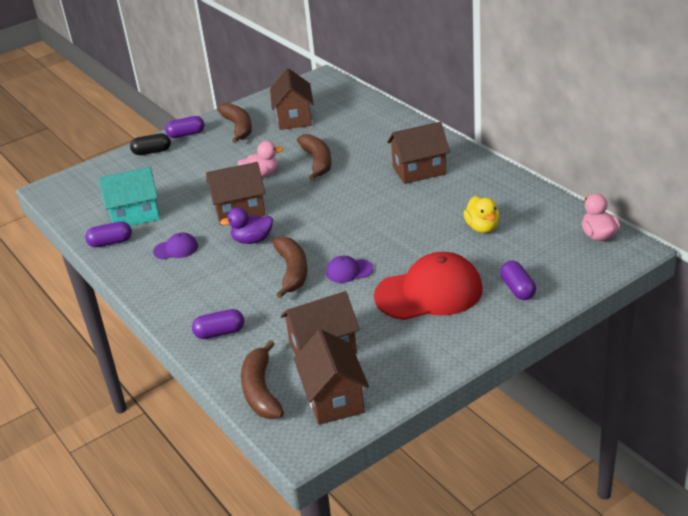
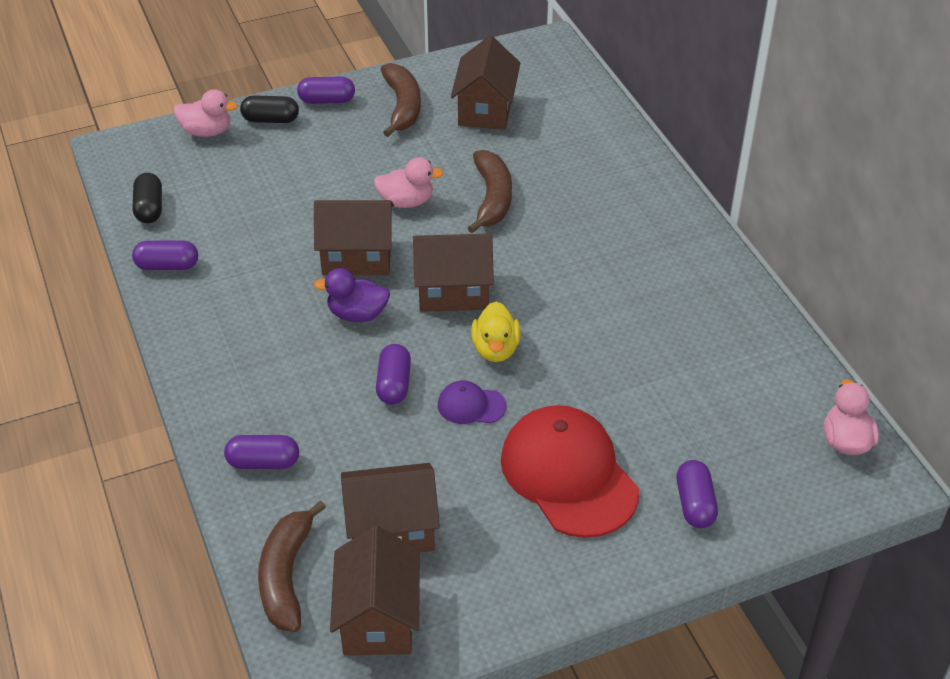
camera: 10 degrees right, 10 degrees up
turquoise house [98,167,160,226] -> none
purple cap [153,232,198,259] -> none
brown banana [272,236,308,298] -> purple capsule [376,344,411,405]
red cap [374,252,483,320] -> red cap turned 120 degrees counterclockwise [501,405,639,538]
brown house [387,122,450,184] -> brown house moved to [413,234,494,312]
yellow duck [464,196,500,233] -> yellow duck moved to [471,302,521,362]
none -> black capsule [133,173,162,223]
none -> pink duck [174,89,238,137]

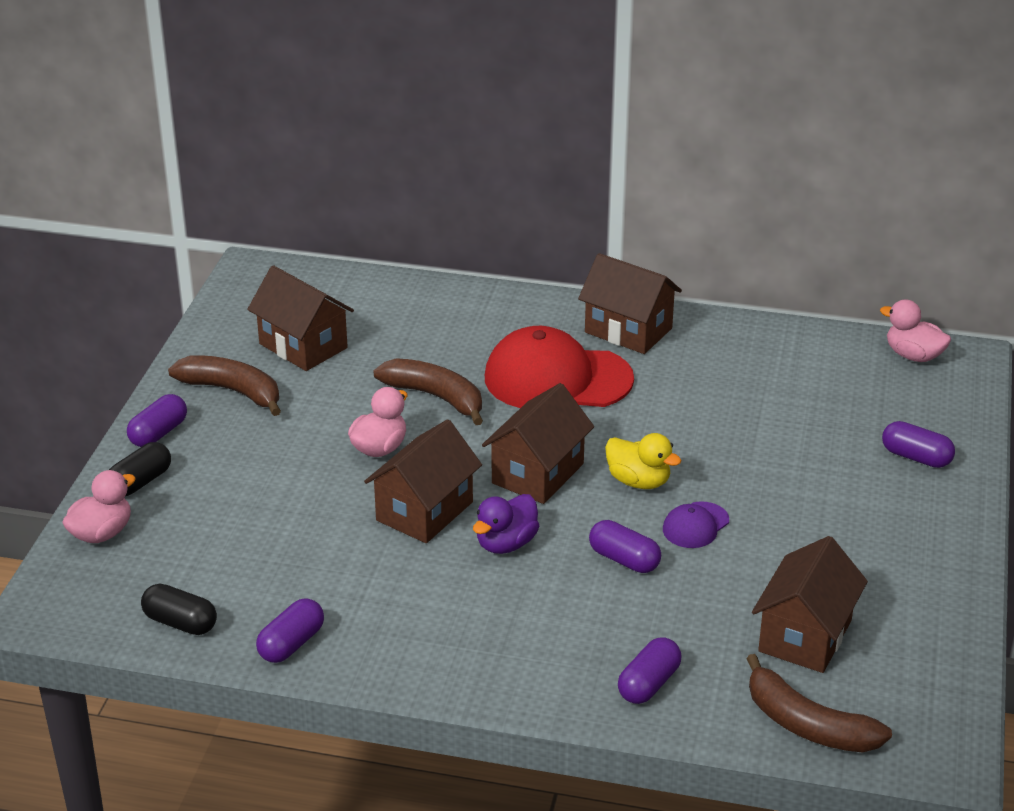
camera: 55 degrees left, 10 degrees down
brown house [330,526,420,655] -> brown house moved to [578,253,682,354]
red cap [501,405,639,538] -> red cap moved to [485,326,634,408]

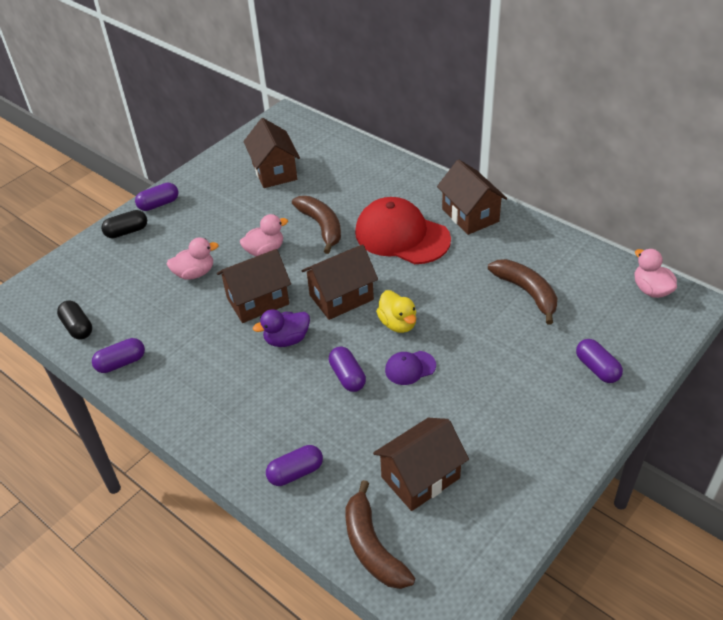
camera: 30 degrees right, 10 degrees up
pink duck [62,470,136,543] -> pink duck moved to [167,237,219,280]
brown banana [168,355,281,416] -> brown banana moved to [488,259,557,325]

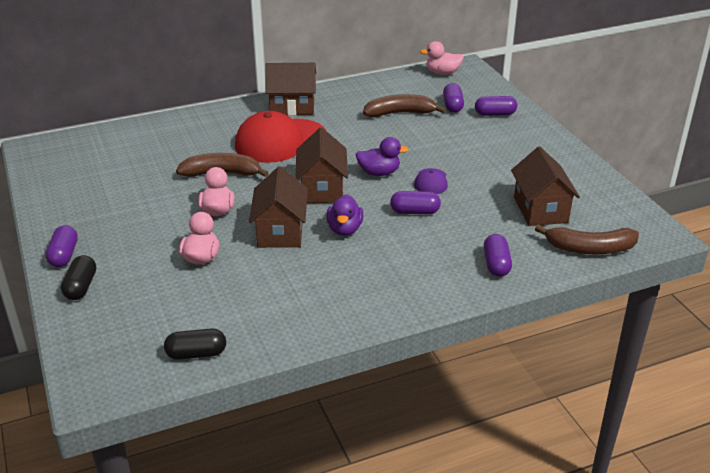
camera: 65 degrees left, 10 degrees down
purple capsule [92,338,145,373] -> purple capsule moved to [443,83,464,113]
brown house [243,118,300,188] -> none
yellow duck [376,290,416,333] -> purple duck [355,137,409,176]

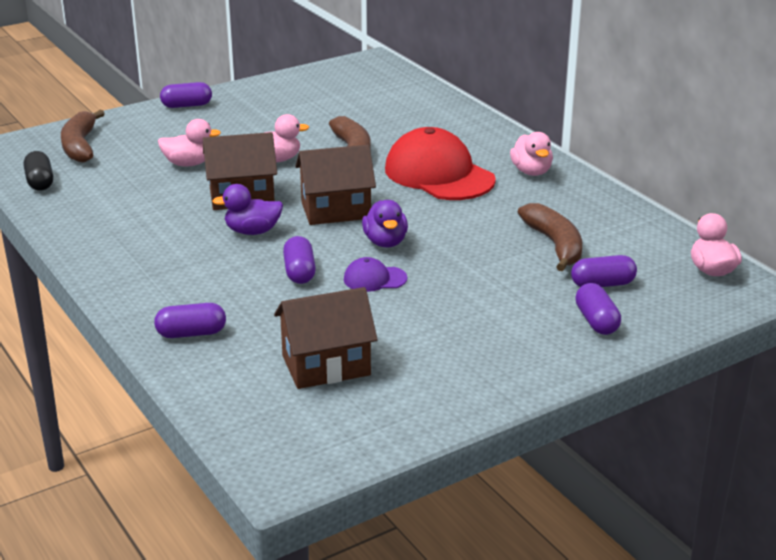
camera: 80 degrees right, 5 degrees down
black capsule [61,255,96,300] -> none
brown house [266,63,316,116] -> pink duck [510,132,553,176]
brown banana [535,225,639,254] -> brown banana moved to [61,110,105,163]

